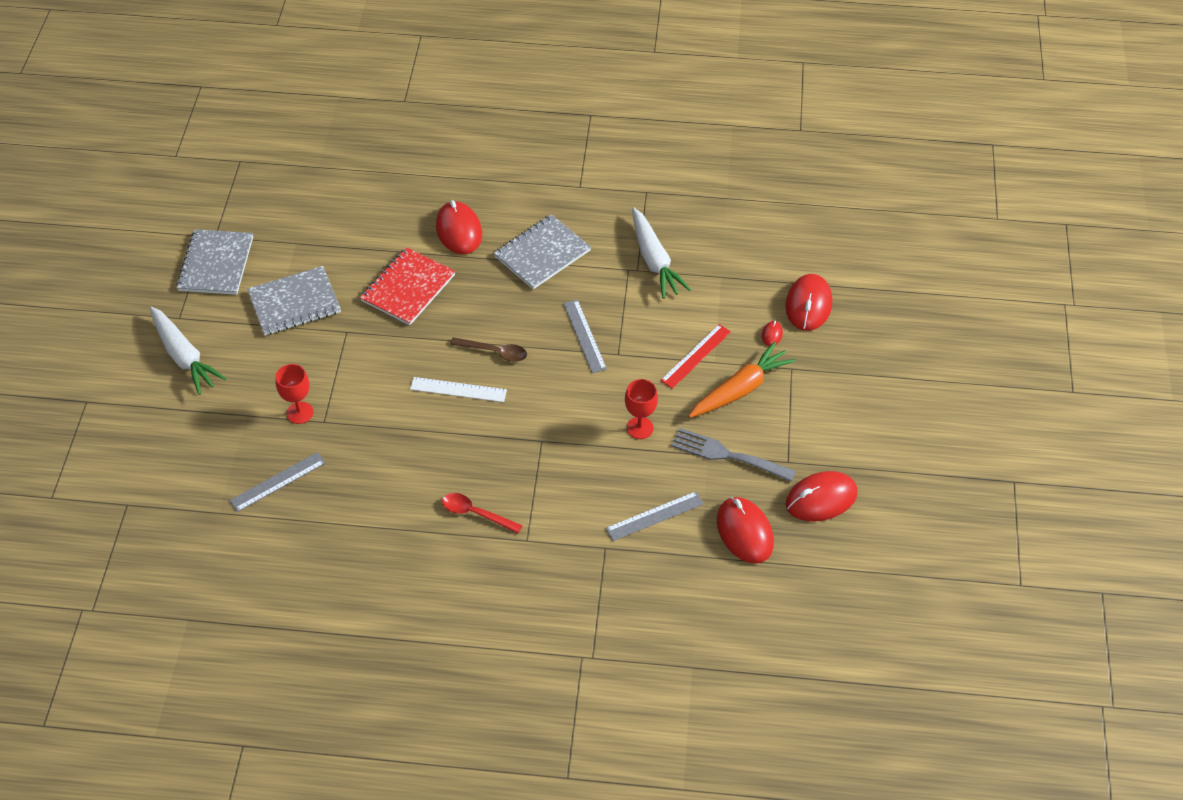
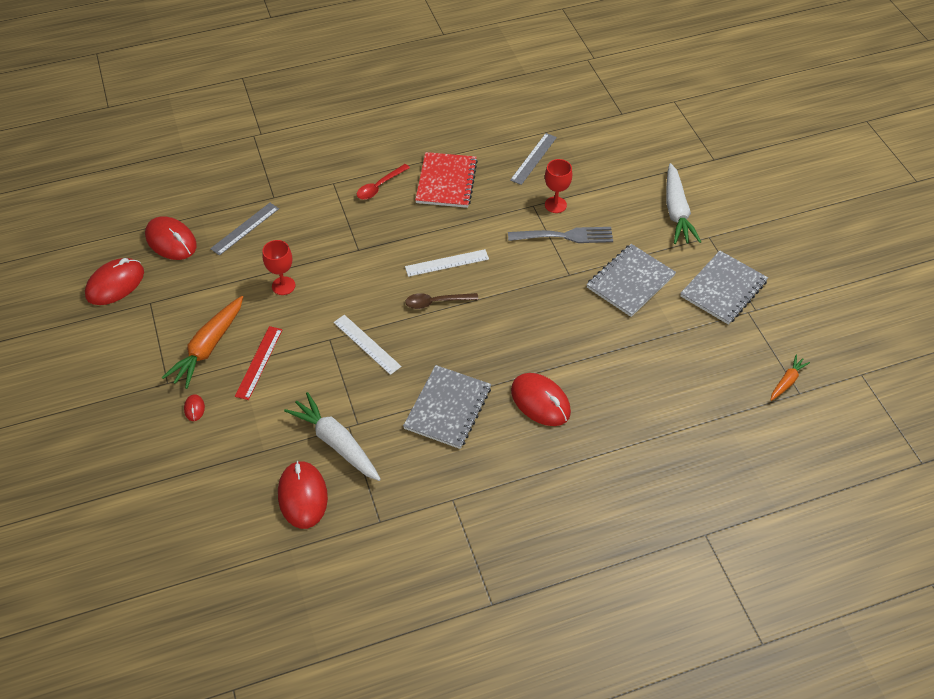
camera: 155 degrees right, 0 degrees up
white carrot [150,306,227,395] -> white carrot turned 120 degrees counterclockwise [666,163,701,244]
grey notebook [176,229,253,295] -> grey notebook turned 60 degrees clockwise [680,251,768,325]
red notebook [360,247,455,325] -> red notebook moved to [415,152,478,208]
red spoon [442,493,523,533] -> red spoon turned 135 degrees clockwise [357,164,410,200]
grey ruler [563,299,607,373] -> white ruler [333,315,402,375]
grey fork [671,428,796,482] -> grey fork moved to [508,227,613,243]
red mouse [785,274,832,331] -> red mouse moved to [278,461,328,529]
none -> orange carrot [771,355,810,401]

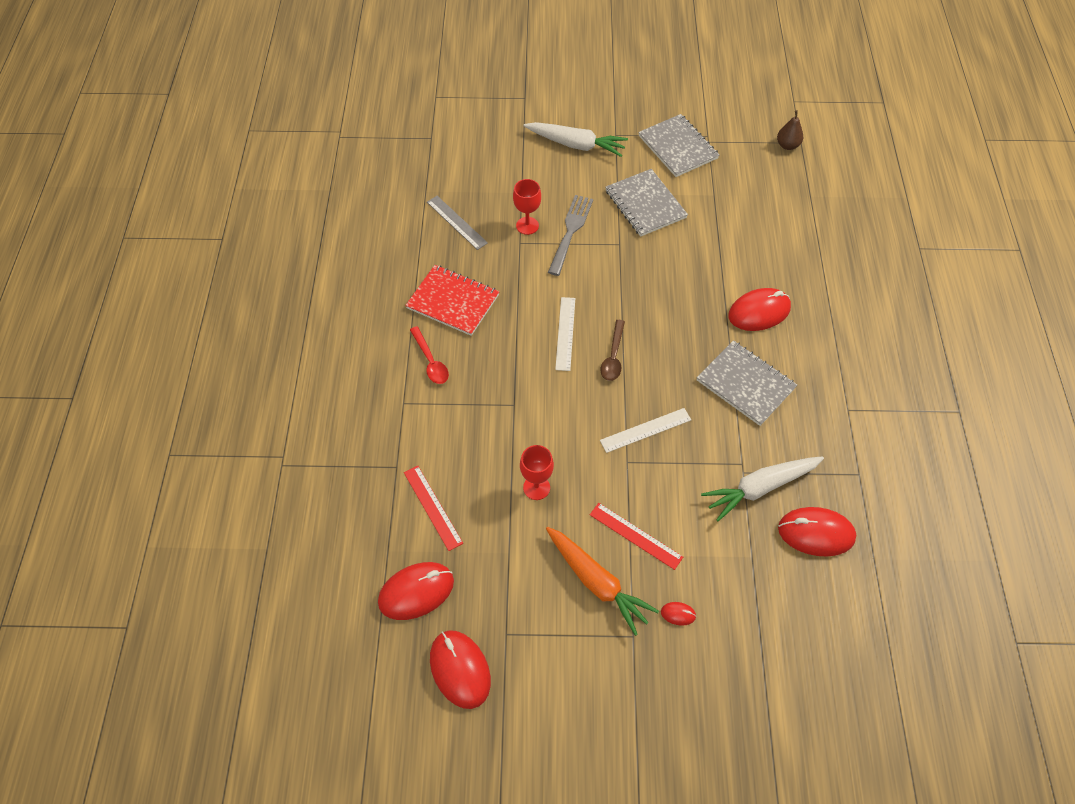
camera: 70 degrees left, 5 degrees up
grey ruler [210,203,279,256] -> red ruler [404,465,463,551]
orange carrot [771,355,810,401] -> brown pear [777,110,803,150]

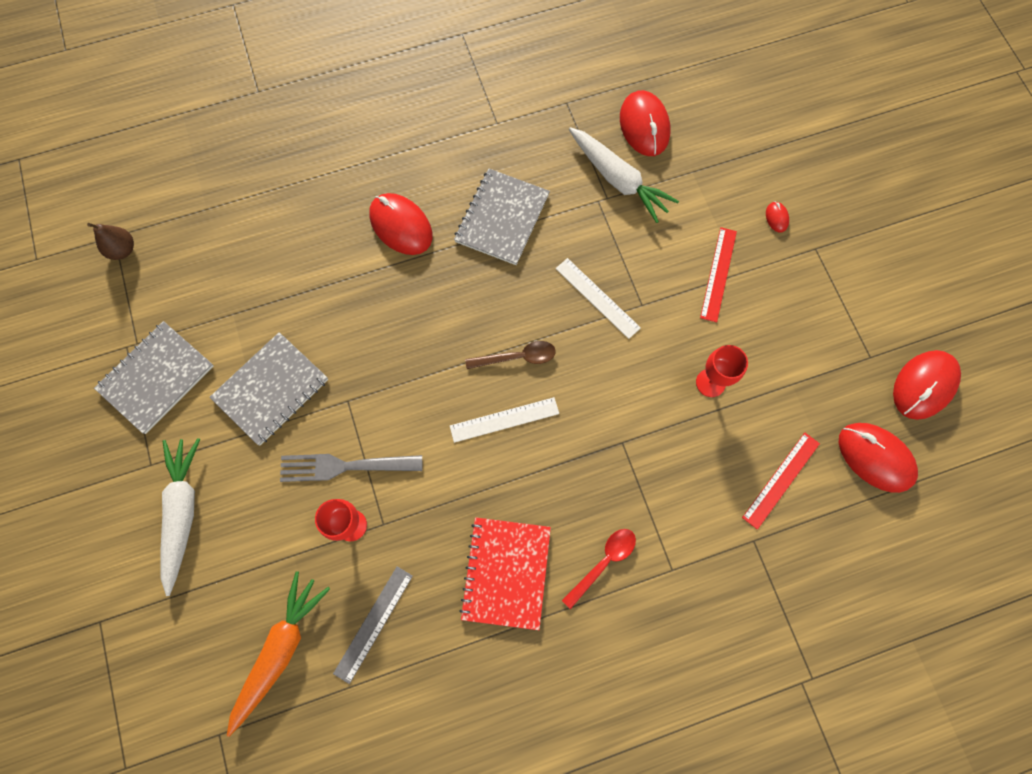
camera: 110 degrees left, 15 degrees up
orange carrot [546,527,659,636] -> orange carrot moved to [227,571,330,737]

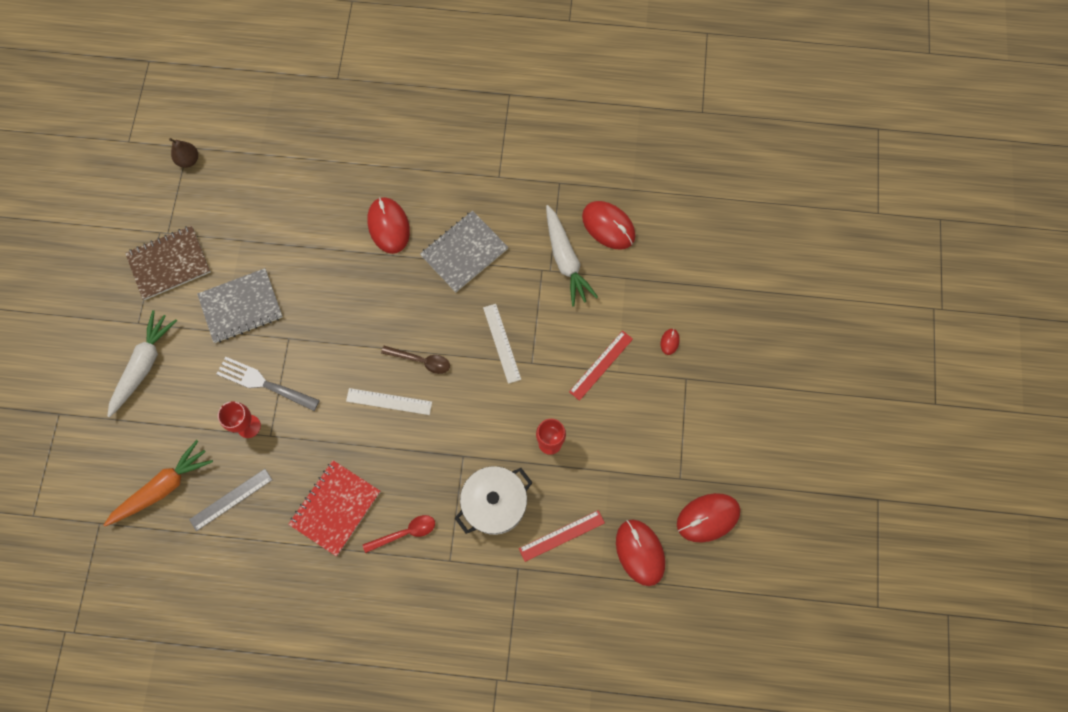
camera: 25 degrees right, 0 degrees up
grey notebook [94,321,214,434] -> brown notebook [125,225,211,300]
red mouse [620,90,670,156] -> red mouse turned 60 degrees counterclockwise [582,201,635,250]
none -> white pot [455,466,533,535]

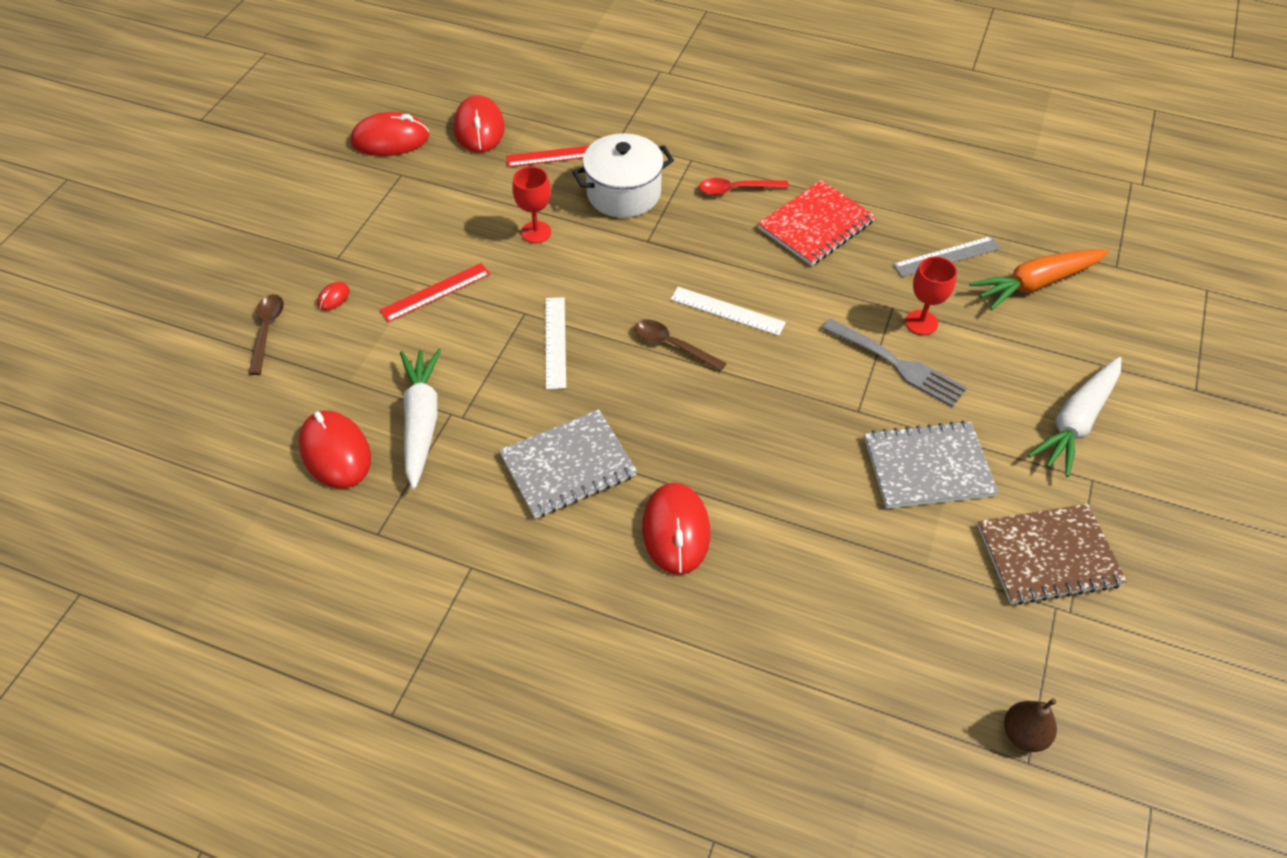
camera: 165 degrees left, 20 degrees down
none -> brown spoon [249,294,284,375]

